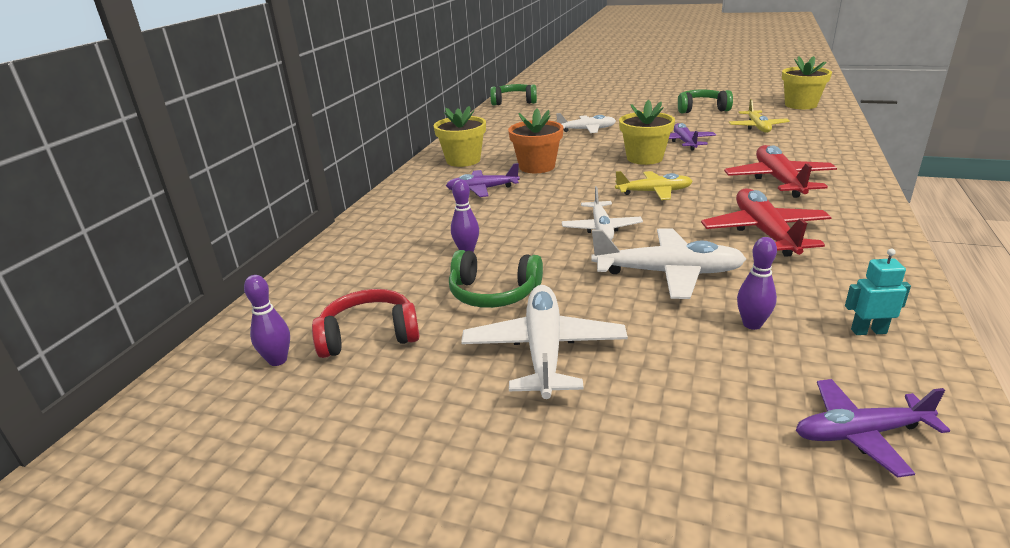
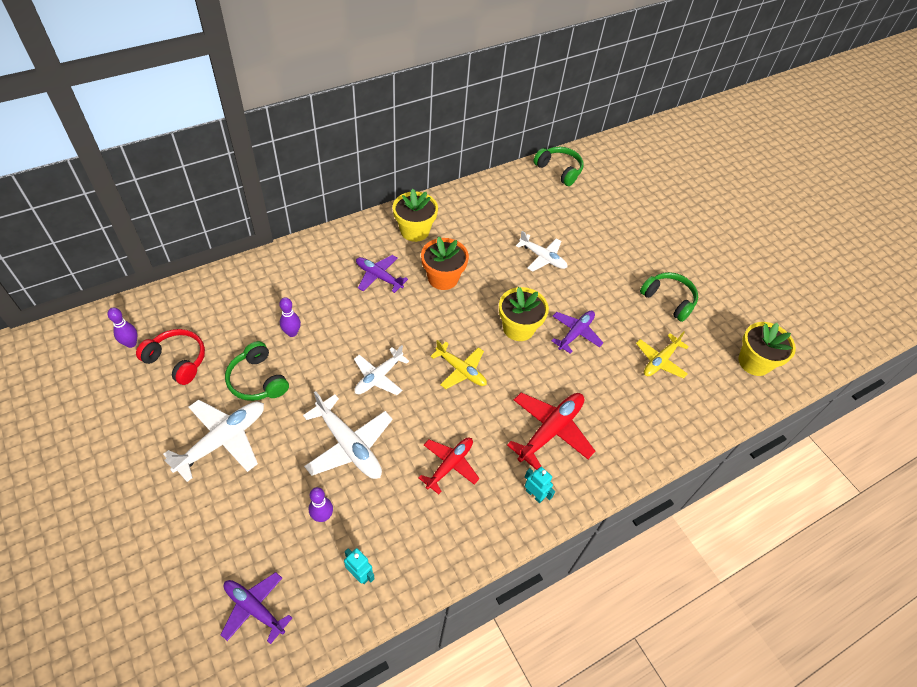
camera: 35 degrees right, 25 degrees up
red plane [701,188,832,257] -> red plane [418,438,480,494], size x0.67
none -> turquoise robot [525,467,555,503]

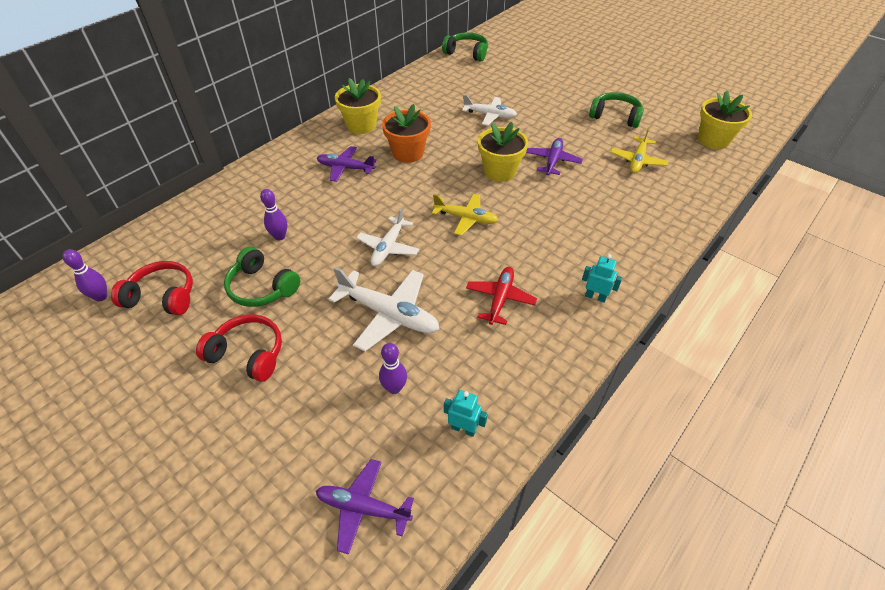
camera: 15 degrees left, 5 degrees down
white plane [163,400,264,482] -> red headphones [196,315,282,382]
red plane [507,393,595,470] -> none

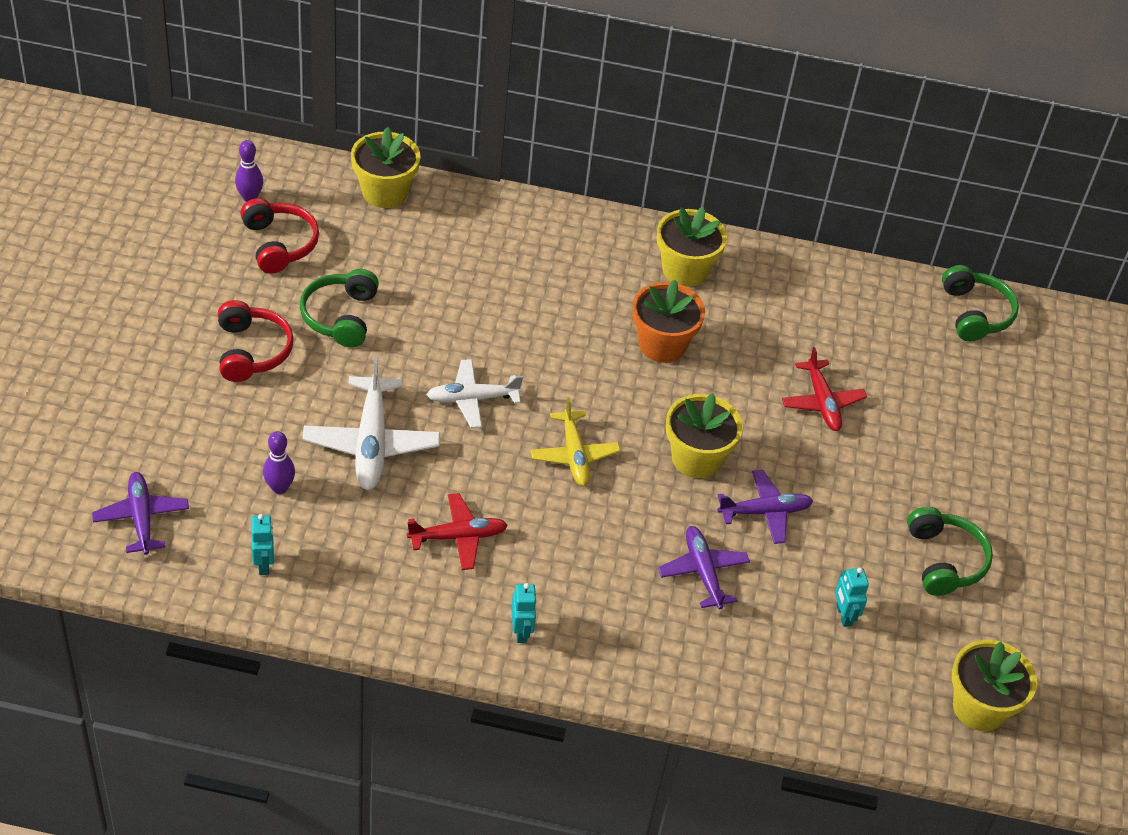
camera: 55 degrees right, 0 degrees up
purple bowling pin [260,189,287,240] -> none
purple plane [317,146,376,182] -> purple plane moved to [658,526,750,610]
white plane [462,94,517,125] -> red plane [782,347,867,431]
yellow plane [611,128,668,174] -> turquoise robot [835,568,869,627]
none -> yellow flower pot [351,127,421,208]

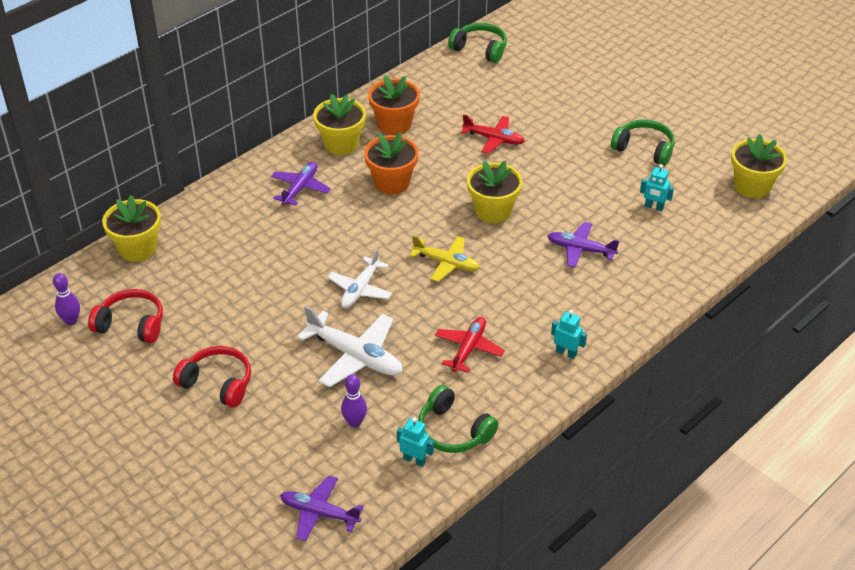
camera: 50 degrees left, 5 degrees down
green headphones [300,269,379,347] -> green headphones moved to [418,385,499,453]
purple plane [717,470,813,544] -> purple plane moved to [271,162,331,206]
none -> orange flower pot [368,75,420,135]

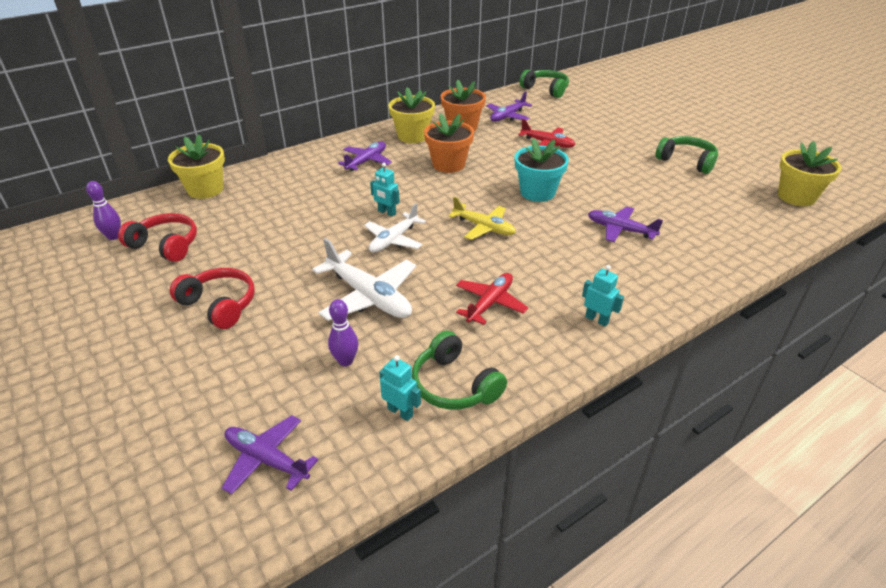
camera: 10 degrees right, 5 degrees down
yellow flower pot [467,160,523,223] -> turquoise flower pot [515,138,569,202]
turquoise robot [640,164,674,211] -> turquoise robot moved to [370,163,400,217]
none -> purple plane [486,92,532,122]

